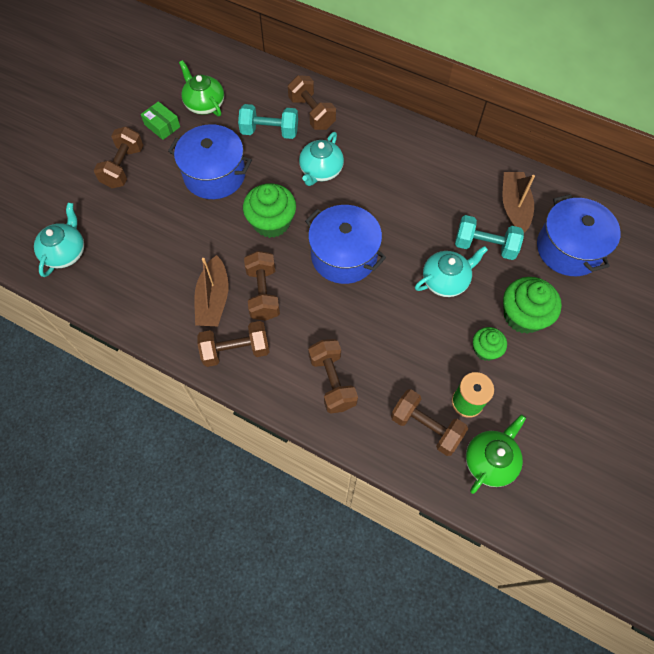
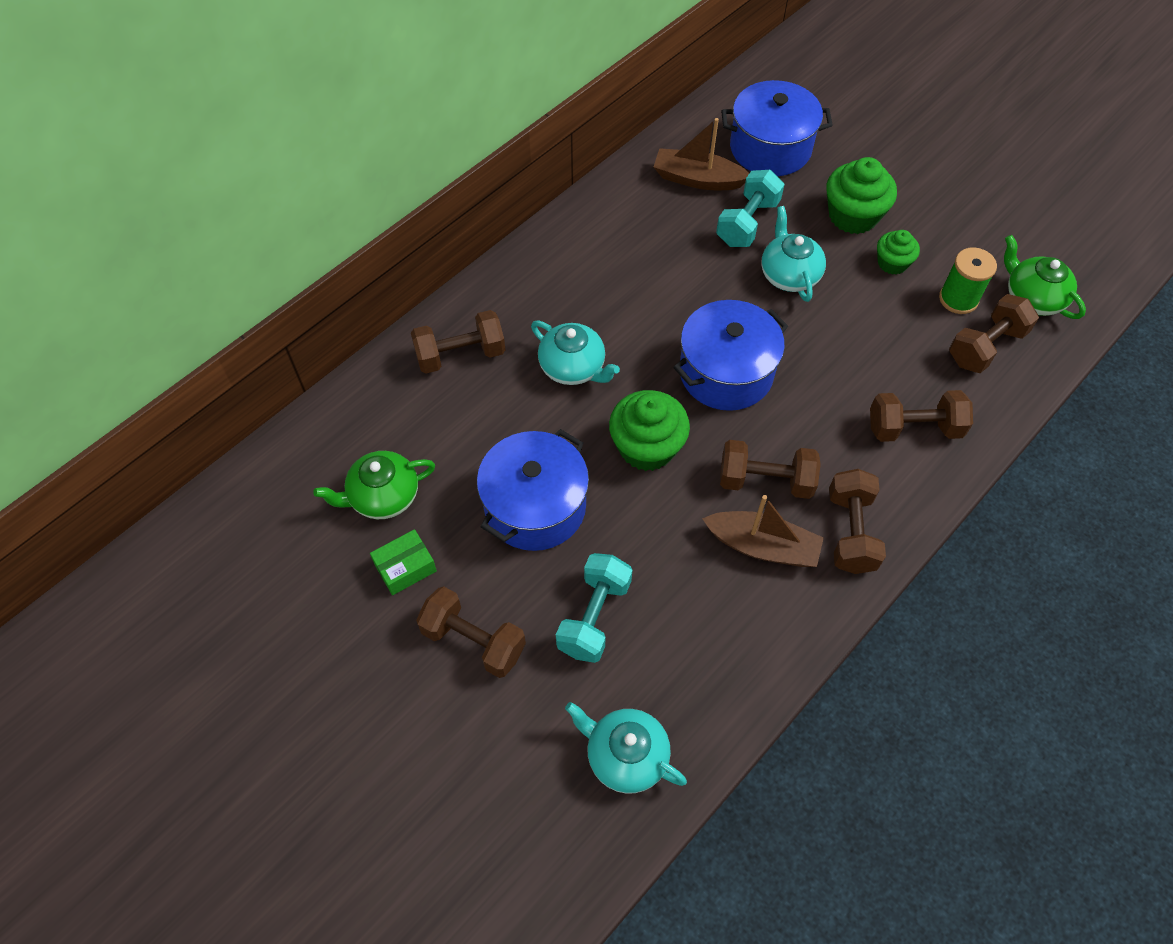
camera: 75 degrees left, 5 degrees down
turquoise dumbbell [238,104,298,139] -> turquoise dumbbell moved to [556,553,633,663]

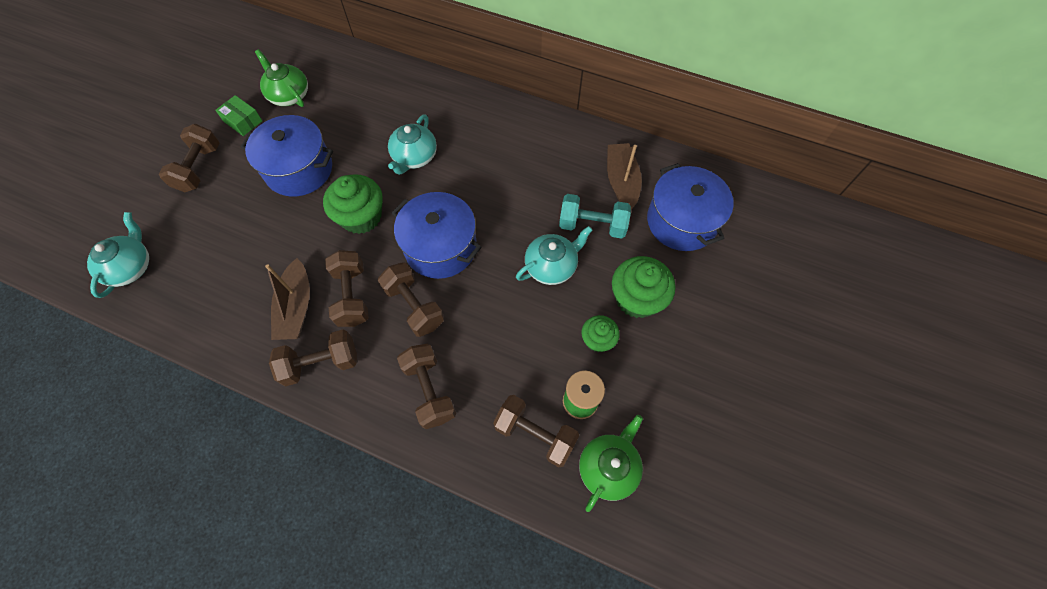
camera: 70 degrees right, 5 degrees up
brown dumbbell [411,310,505,374] -> brown dumbbell moved to [378,262,444,337]
turquoise dumbbell [556,553,633,663] -> none

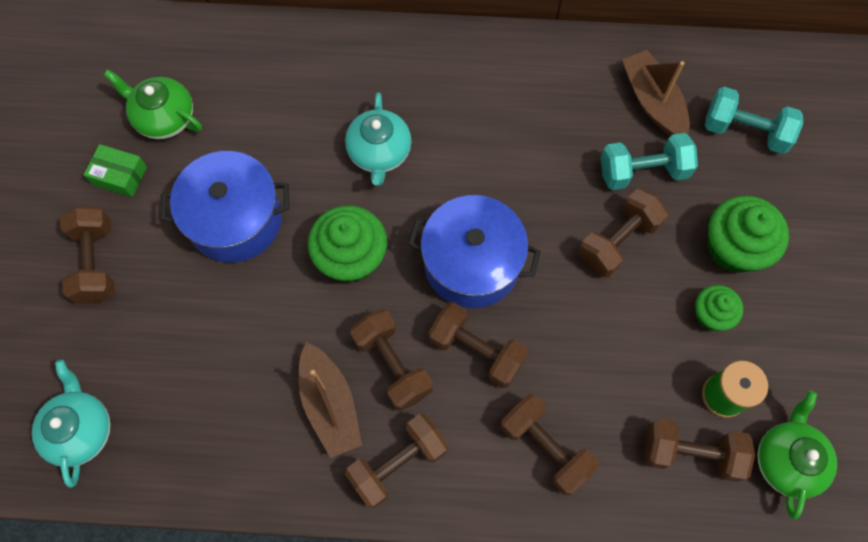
camera: 20 degrees left, 5 degrees up
turquoise teapot [516,226,592,285] -> brown dumbbell [578,189,668,277]
blue pot [647,163,734,251] -> turquoise dumbbell [705,87,803,154]

